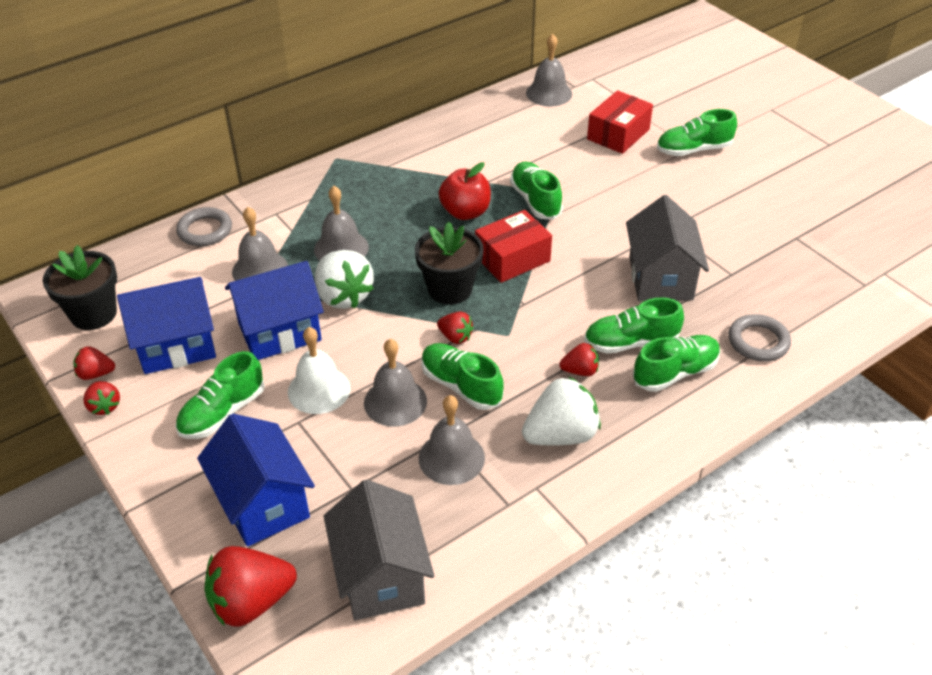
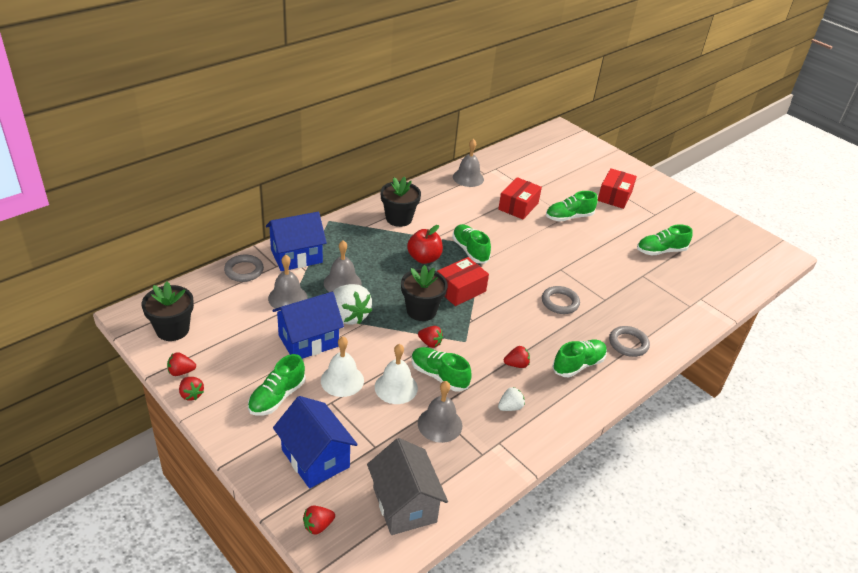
camera: 10 degrees left, 5 degrees down
blue house [117,277,216,374] -> blue house moved to [266,212,327,271]
red strawberry [205,546,297,627] -> red strawberry [303,506,335,535], size x0.53
grey bell [364,339,427,427] -> white bell [375,344,418,404]
white strawberry [522,377,601,445] -> white strawberry [498,387,525,411], size x0.53
green shoe [584,297,684,354] -> green shoe moved to [637,224,693,255]
grey house [626,195,709,301] -> grey ring [542,286,580,314]
none -> black flower pot [380,177,421,227]
none -> red box [598,168,637,209]

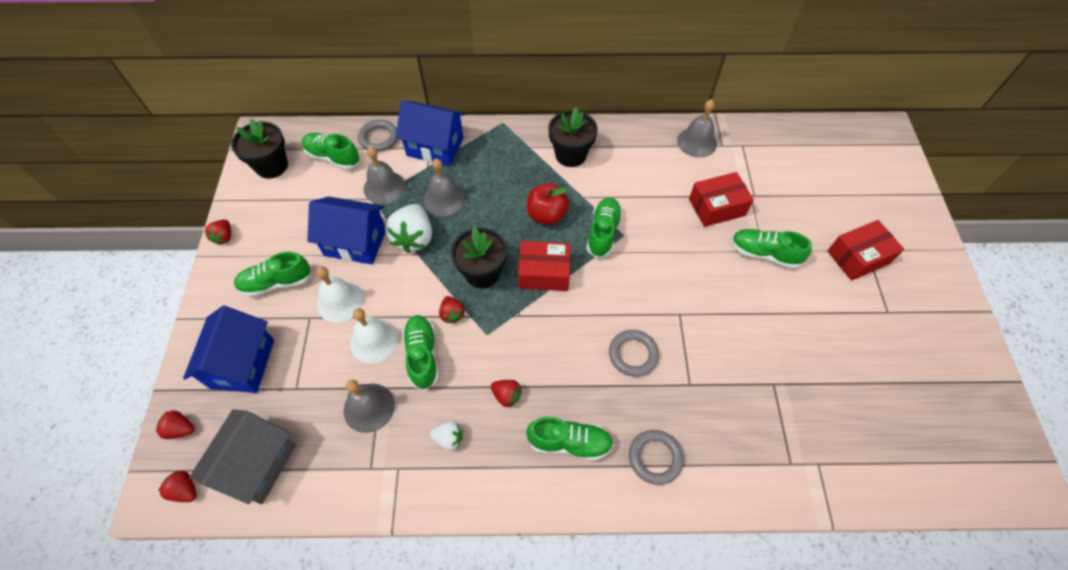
camera: 45 degrees right, 20 degrees up
red strawberry [167,352,196,376] -> red strawberry moved to [159,471,196,502]
green shoe [637,224,693,255] -> green shoe moved to [302,133,360,170]

